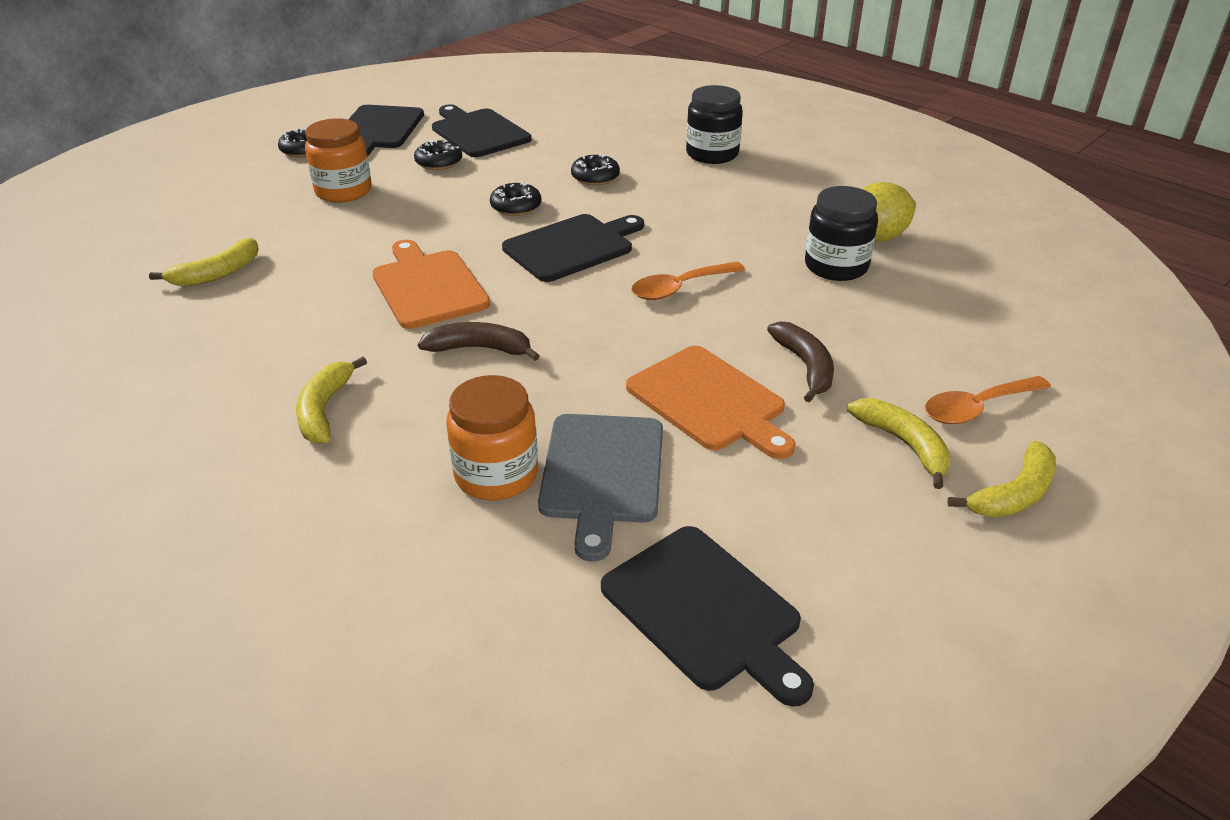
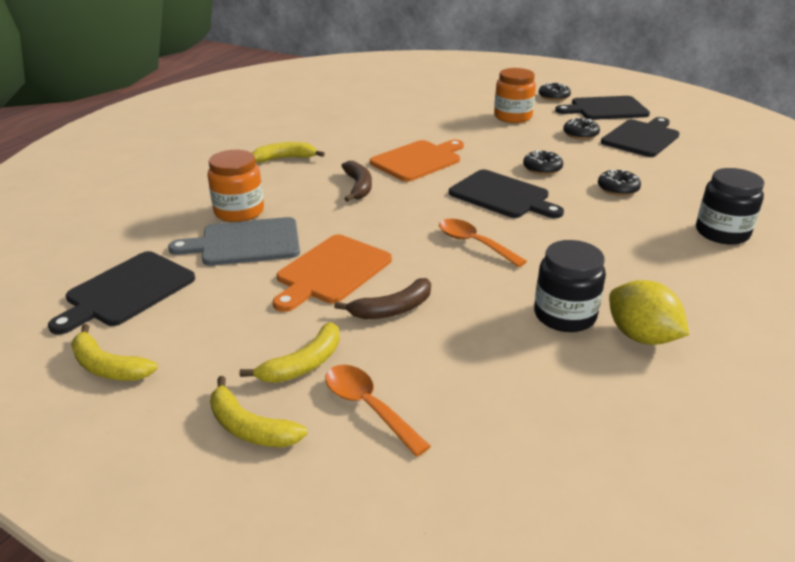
camera: 75 degrees right, 5 degrees down
yellow banana [149,238,259,287] -> yellow banana moved to [71,324,158,381]

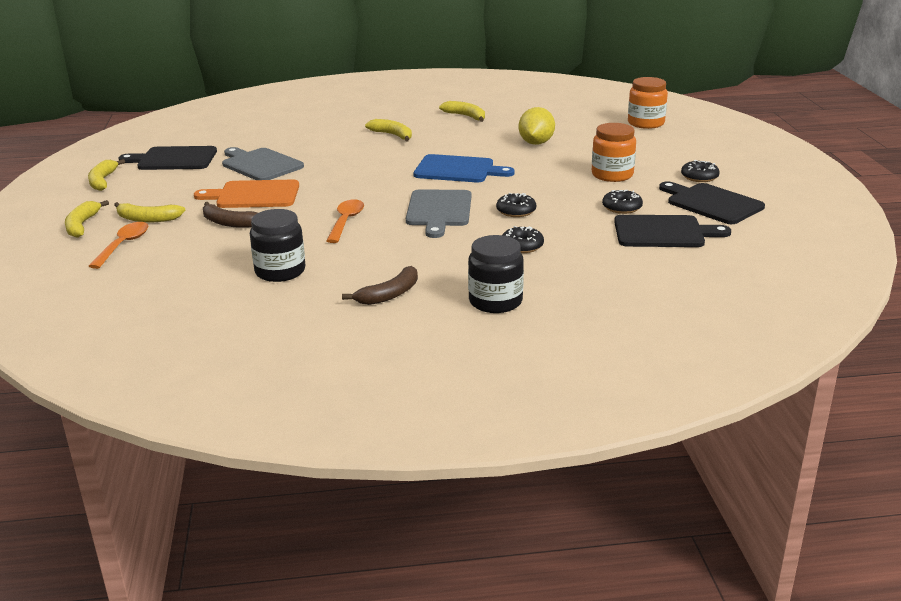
camera: 55 degrees right, 5 degrees down
orange jar [208,150,264,222] -> orange jar moved to [628,77,668,129]
brown banana [342,161,372,202] -> brown banana moved to [342,266,418,305]
orange cutting board [370,140,464,182] -> blue cutting board [414,154,515,182]
black cutting board [449,170,564,218] -> grey cutting board [406,189,471,238]
yellow lemon [609,280,689,345] -> yellow lemon moved to [519,107,555,145]
none -> yellow banana [439,101,485,122]

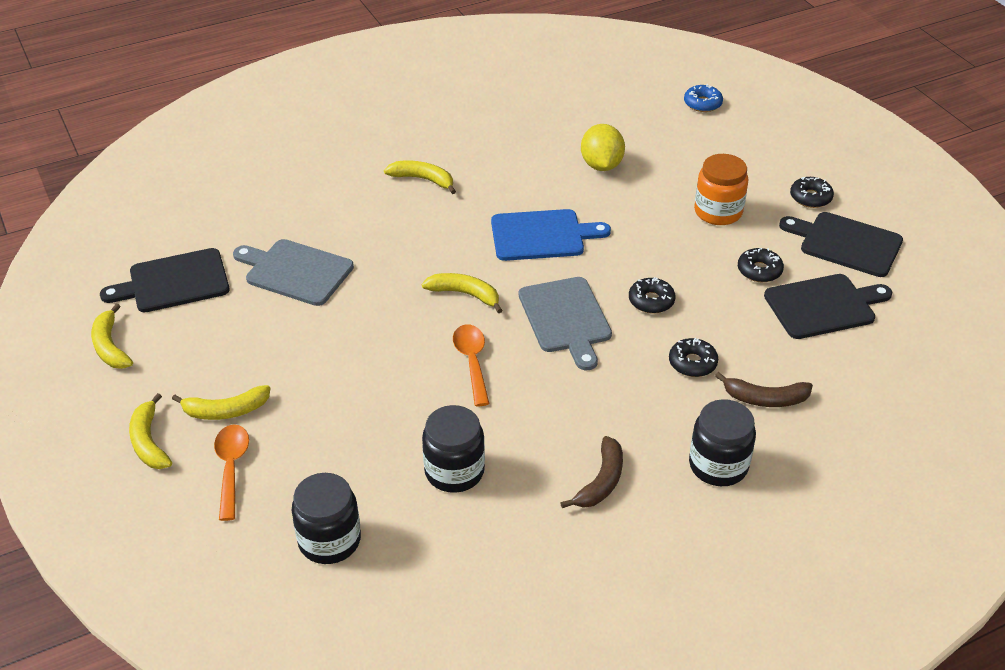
camera: 20 degrees left, 15 degrees up
orange cutting board [194,179,299,208] -> none
brown banana [203,202,258,228] -> brown banana moved to [715,372,813,407]
yellow banana [439,101,485,122] -> yellow banana moved to [422,273,502,313]
orange jar [628,77,668,129] -> blue donut [684,84,723,112]
none -> black jar [292,473,361,564]

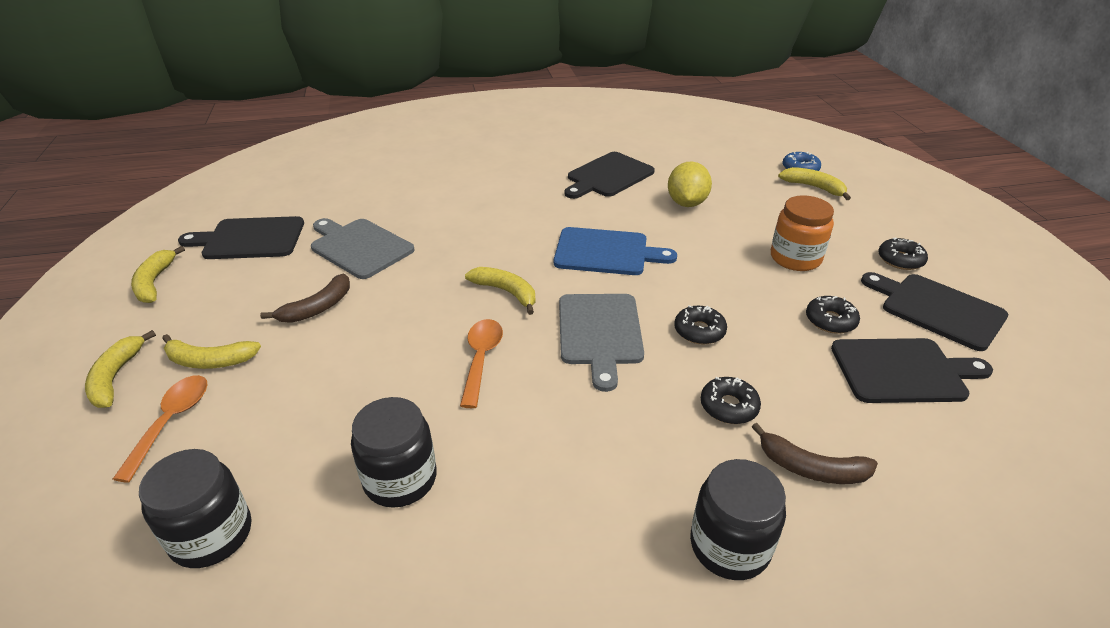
camera: 15 degrees right, 5 degrees down
yellow banana [384,160,456,194] -> yellow banana moved to [778,167,851,200]
brown banana [560,436,623,508] -> brown banana moved to [260,274,350,323]
none -> black cutting board [564,152,655,199]

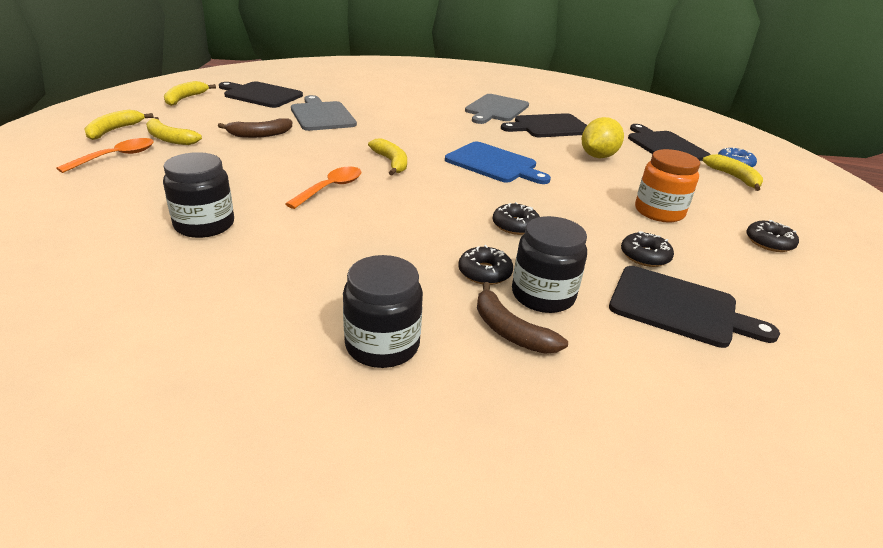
camera: 25 degrees right, 5 degrees down
black jar [139,449,251,568] -> black jar moved to [512,216,587,313]
grey cutting board [559,294,644,392] -> grey cutting board moved to [465,94,529,124]
black cutting board [861,272,1008,351] -> black cutting board moved to [628,124,711,161]

